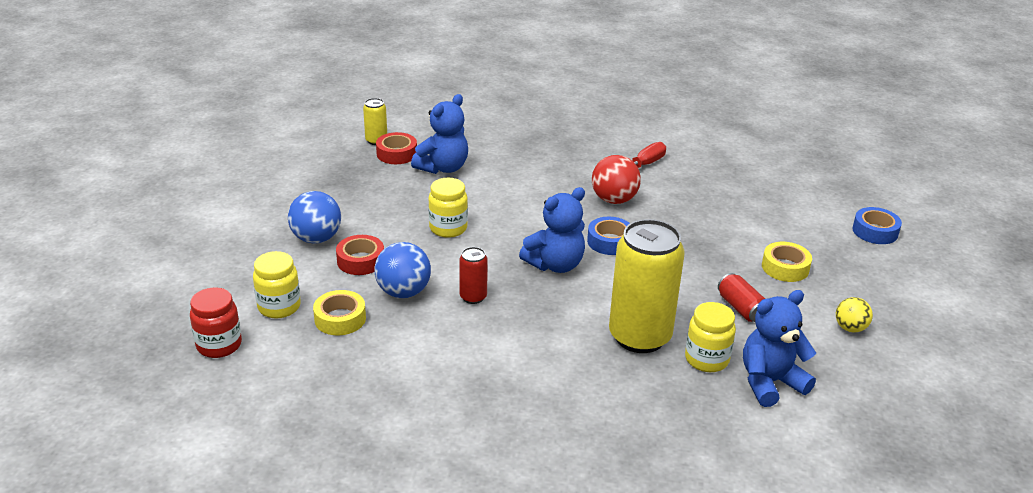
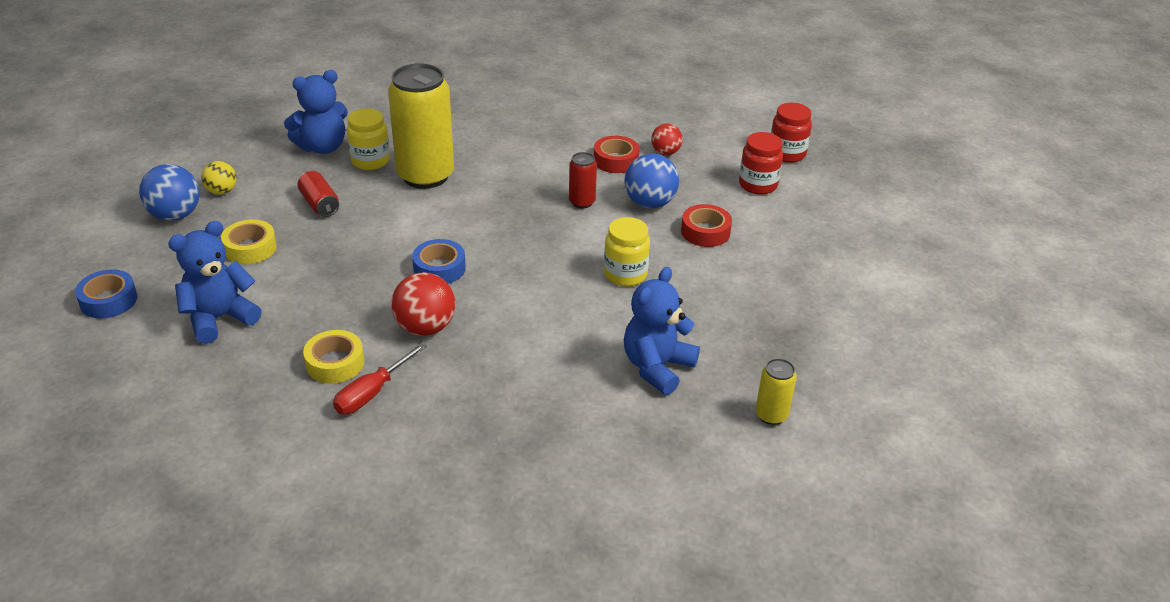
camera: 175 degrees right, 5 degrees up
yellow jar [253,251,301,318] -> red jar [739,132,783,195]
blue ball [288,191,341,244] -> blue ball moved to [139,164,200,221]
yellow tape [313,290,366,335] -> yellow tape moved to [303,330,364,383]
red tape [376,132,417,164] -> red tape moved to [594,136,640,173]
blue teddy bear [519,187,585,273] -> blue teddy bear moved to [168,221,262,344]
none -> red ball [651,124,683,155]

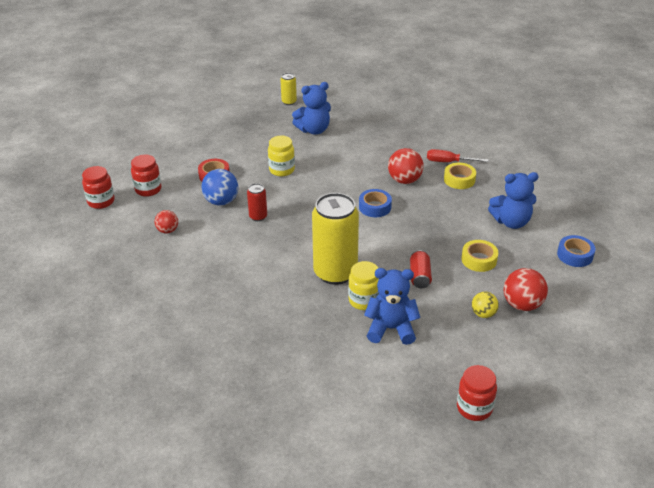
camera: 145 degrees left, 0 degrees up
blue ball [139,164,200,221] -> red ball [504,268,548,311]
red screwdriver [333,343,427,414] -> red screwdriver turned 150 degrees counterclockwise [427,149,489,162]
red tape [594,136,640,173] -> none
none -> red jar [457,365,497,421]

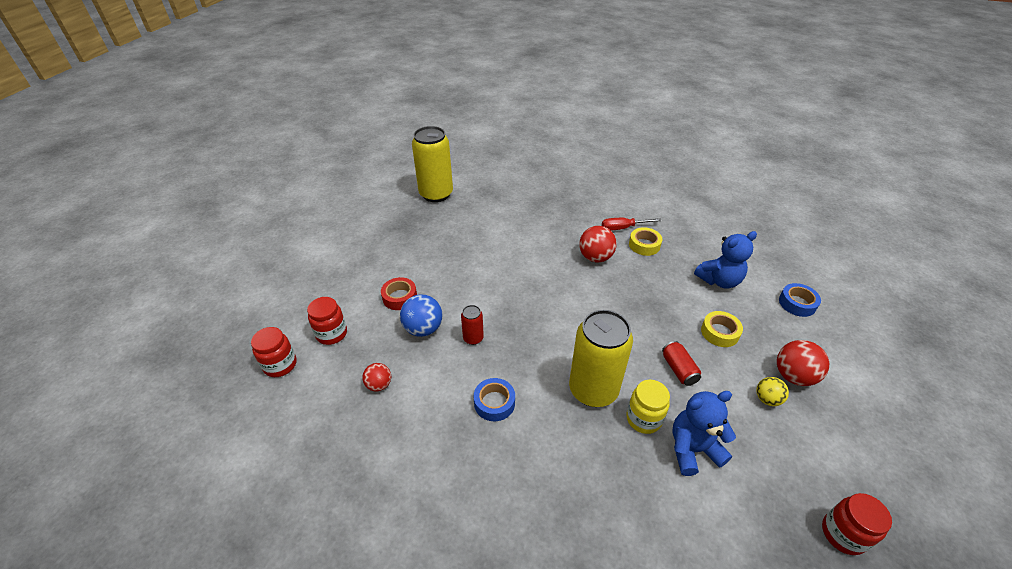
camera: 20 degrees left, 5 degrees up
yellow jar [268,136,295,176] -> none
yellow can [280,73,297,105] -> yellow can [412,126,453,202], size x2.21
blue teddy bear [292,82,331,134] -> none
blue tape [359,189,392,217] -> blue tape moved to [473,378,515,421]

